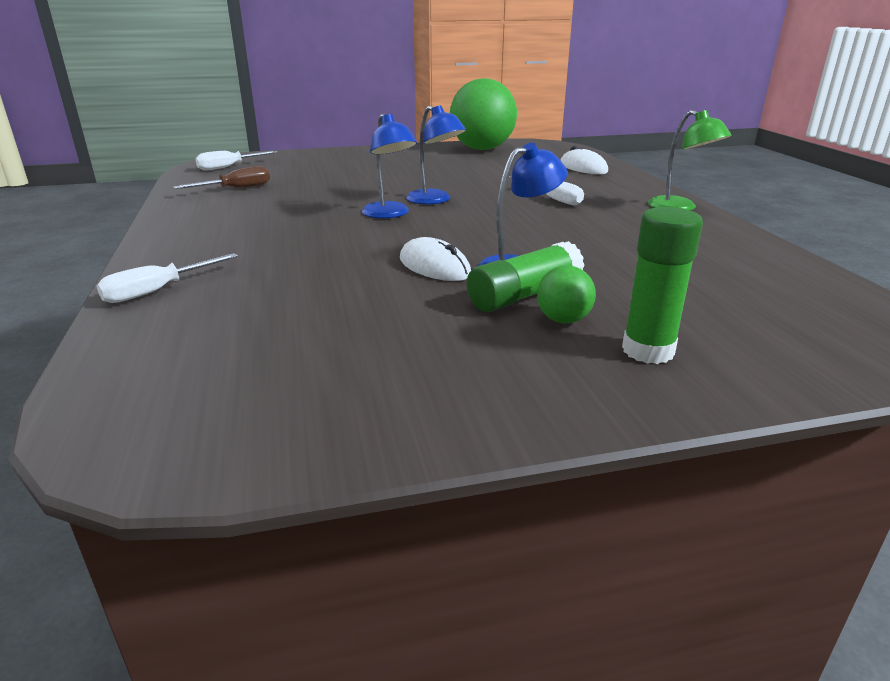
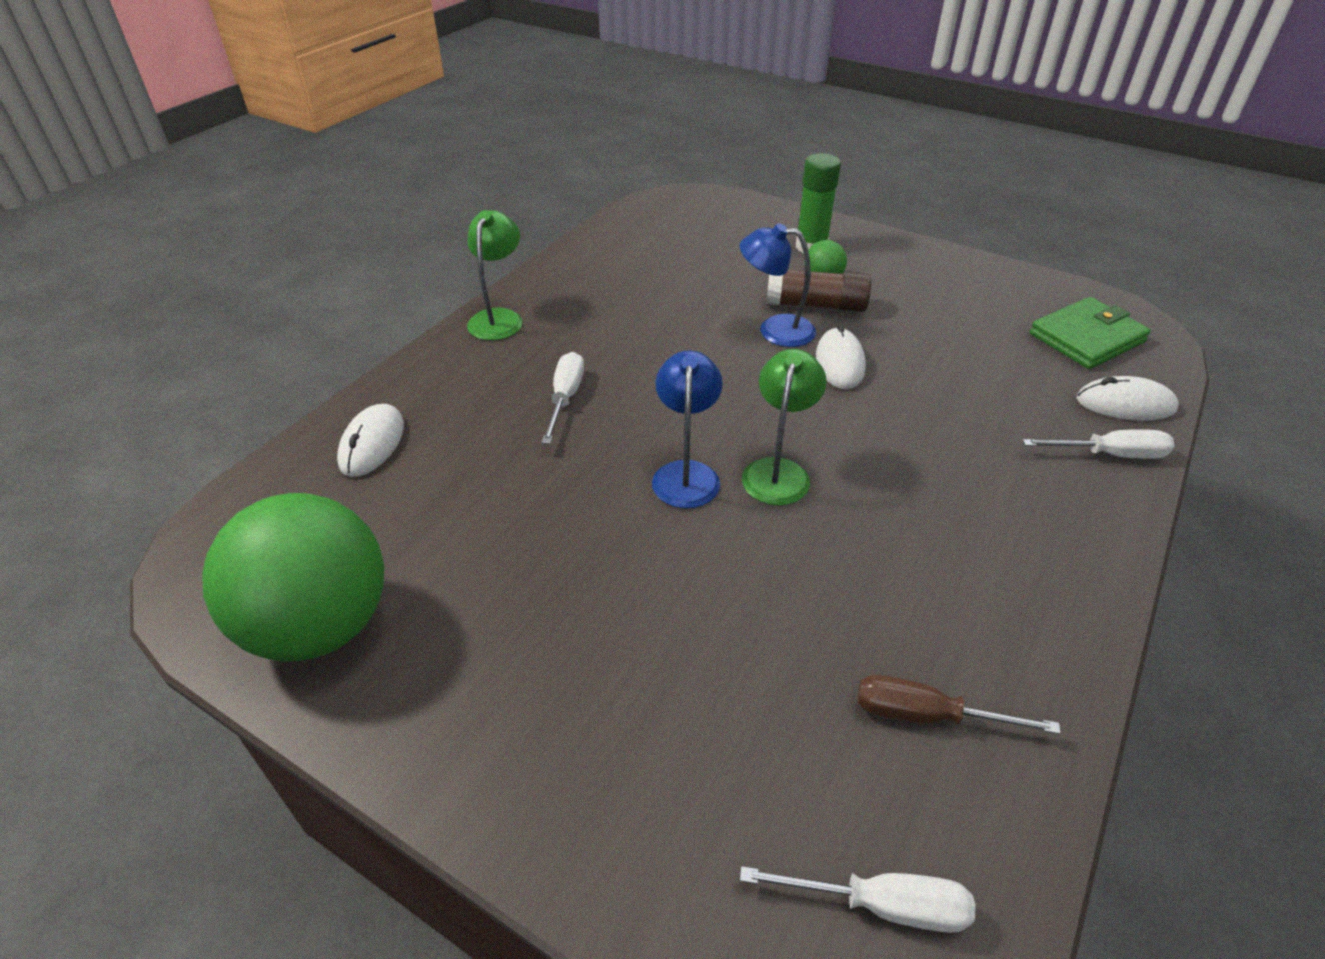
camera: 135 degrees left, 15 degrees up
blue lamp [362,114,417,219] -> green lamp [742,349,827,505]
green glue stick [467,241,585,312] -> brown glue stick [766,270,871,312]
none -> green wallet [1030,297,1151,369]
none -> white mouse [1077,376,1179,421]

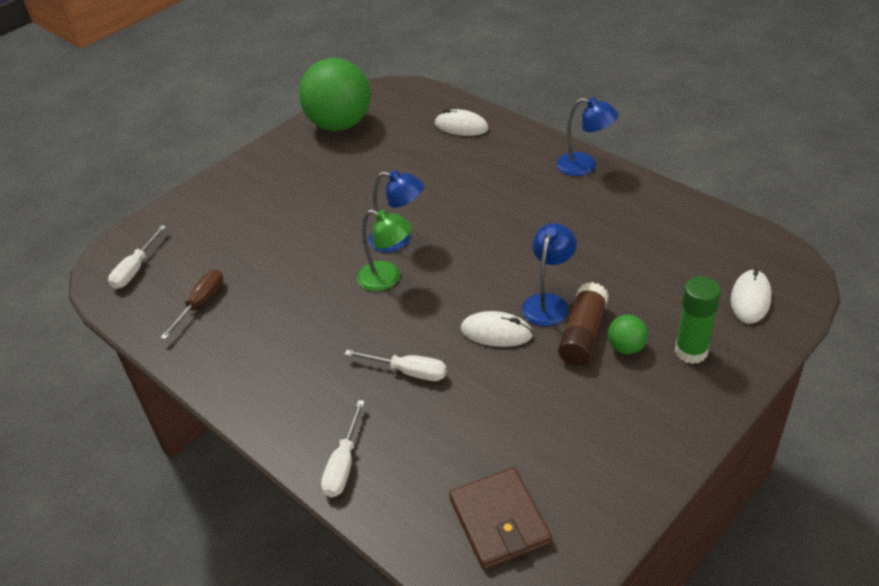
camera: 105 degrees right, 0 degrees up
green lamp [467,210,523,340] -> blue lamp [557,97,619,176]
white screwdriver [541,352,584,444] -> white screwdriver moved to [344,350,447,381]
green wallet [1030,297,1151,369] -> brown wallet [449,468,552,570]
white mouse [1077,376,1179,421] -> white mouse moved to [731,269,772,324]

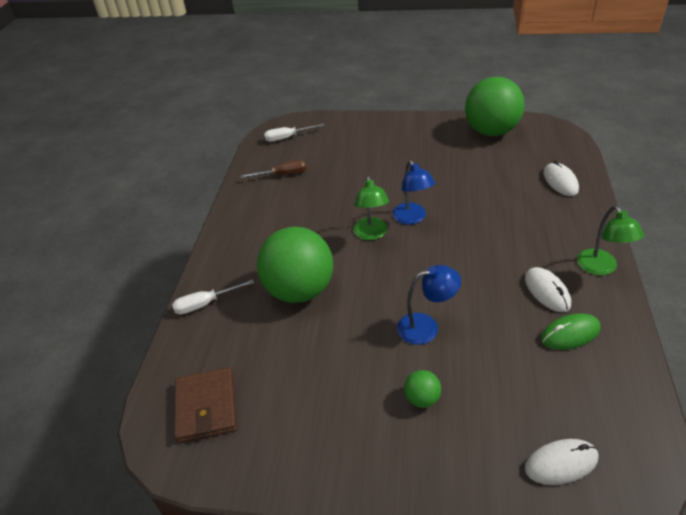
camera: 55 degrees right, 0 degrees up
white screwdriver [344,350,447,381] -> green ball [257,227,333,303]
brown wallet [449,468,552,570] -> brown wallet turned 45 degrees counterclockwise [174,367,237,443]
white mouse [461,311,533,347] -> white mouse moved to [525,267,571,312]
blue lamp [557,97,619,176] -> green lamp [577,206,644,275]
brown glue stick [558,282,609,366] -> none
green glue stick [675,276,721,364] -> none
none -> green mouse [541,313,600,350]

